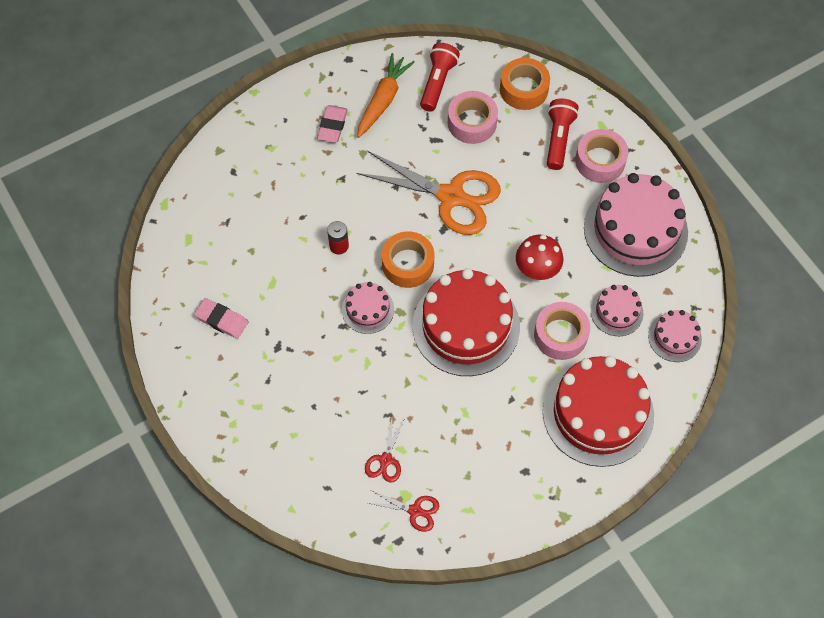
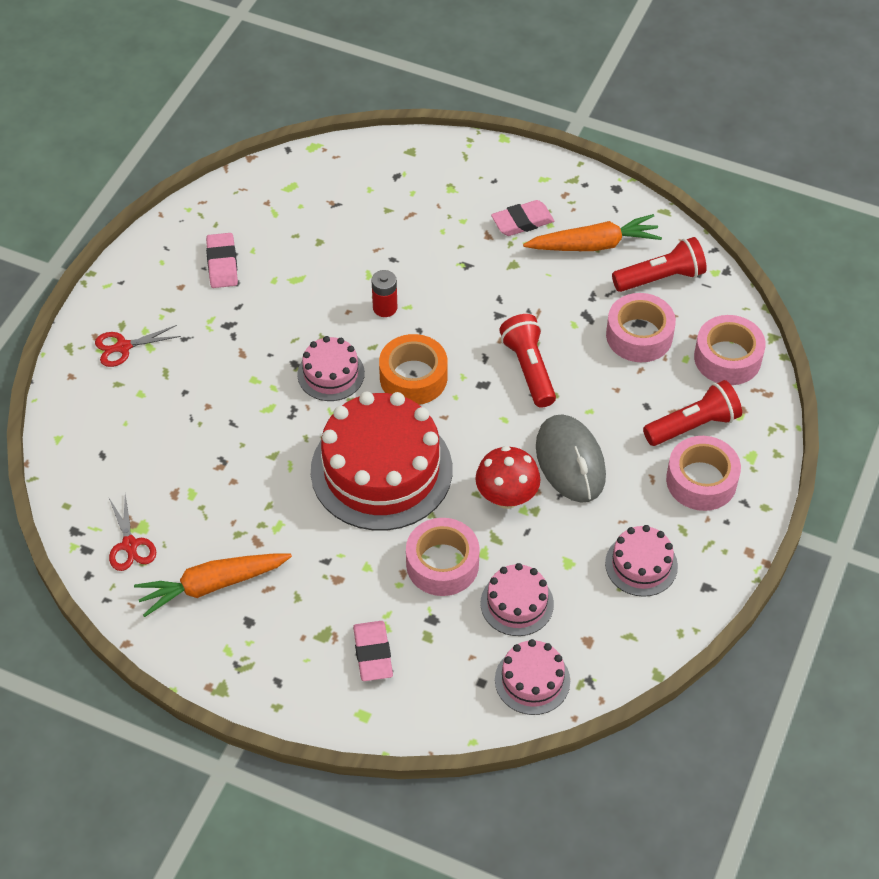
camera: 55 degrees right, 10 degrees down
orange scissors [356,151,501,235] -> red flashlight [499,314,556,408]
red scissors [365,418,405,483] -> red scissors moved to [95,325,181,367]
orange tape [500,58,550,110] -> pink tape [694,315,766,385]
red cake [543,356,654,467] -> pink eraser [353,621,393,681]
pink cake [584,173,688,277] -> pink cake [605,525,678,597], size x0.49
none -> orange carrot [134,553,292,617]
none -> grey mouse [536,415,606,503]

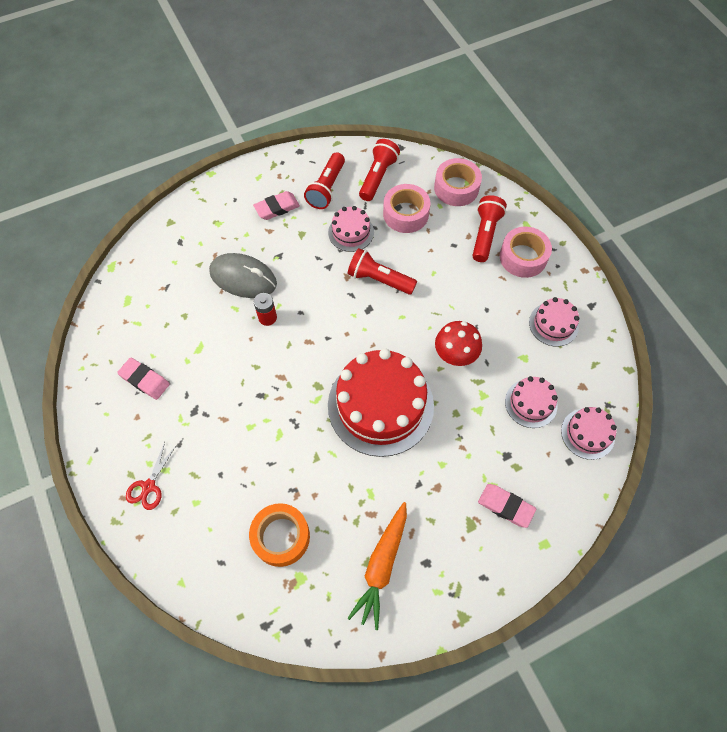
camera: 50 degrees left, 10 degrees up
red scissors [109,494,156,571] -> none
pink cake [297,336,365,401] -> pink cake moved to [328,206,374,252]
orange tape [379,334,448,405] -> orange tape moved to [249,503,310,567]
pink tape [406,518,480,596] -> none
pink eraser [491,200,554,236] -> pink eraser turned 45 degrees clockwise [253,191,300,220]
orange carrot [523,214,662,251] -> red flashlight [304,152,345,209]
grey mouse [536,415,606,503] -> grey mouse moved to [209,253,277,298]

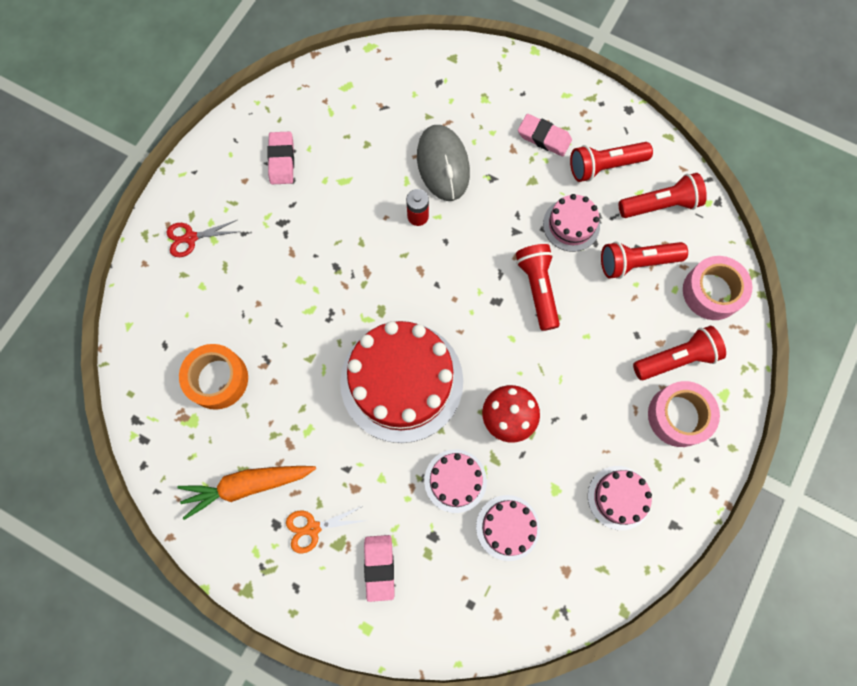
camera: 55 degrees right, 10 degrees up
pink tape [383,184,430,233] -> red flashlight [601,241,688,279]
pink cake [561,407,617,460] -> pink cake moved to [424,449,487,513]
none -> orange scissors [286,506,368,554]

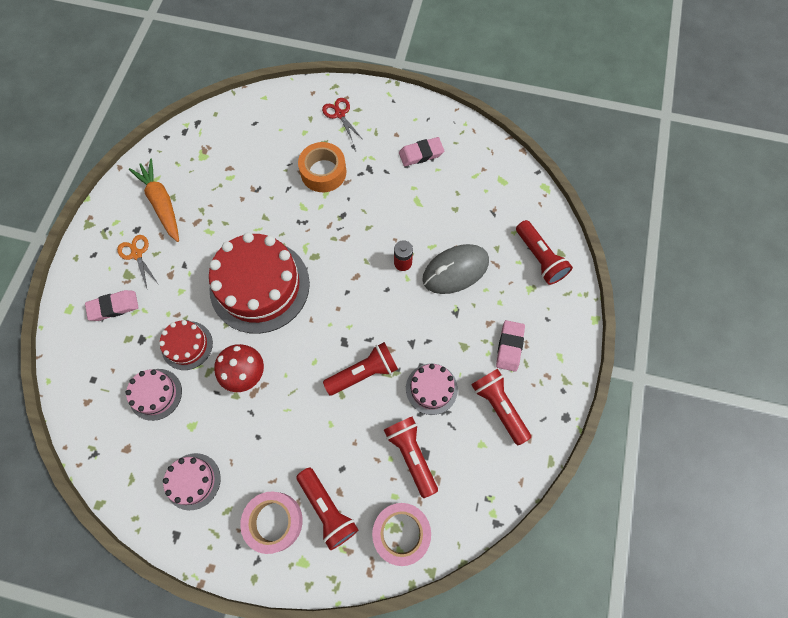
camera: 75 degrees right, 5 degrees down
orange tape [179,344,248,410] -> orange tape moved to [298,142,346,192]
pink cake [424,449,487,513] -> red cake [159,320,213,370]
red flashlight [619,173,707,218] -> red flashlight moved to [516,220,573,285]

